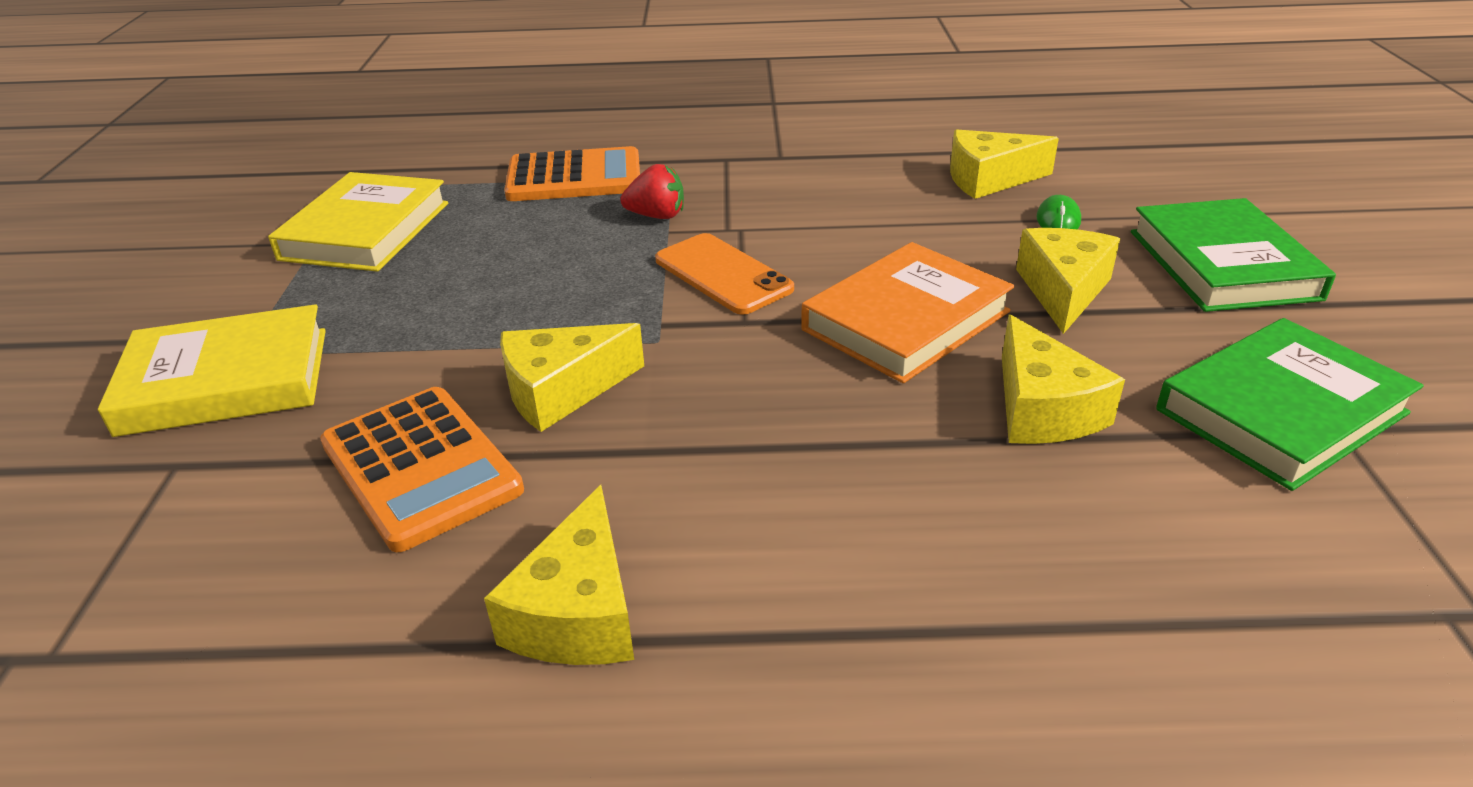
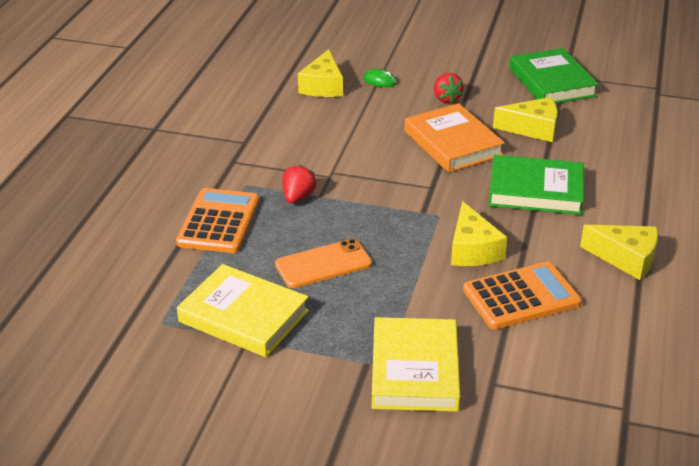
camera: 75 degrees left, 0 degrees up
orange phone [655,233,794,314] -> orange phone moved to [275,239,372,288]
yellow cheese [1016,228,1120,334] -> red strawberry [434,73,464,104]
green book [1131,198,1336,312] -> green book moved to [489,155,584,215]

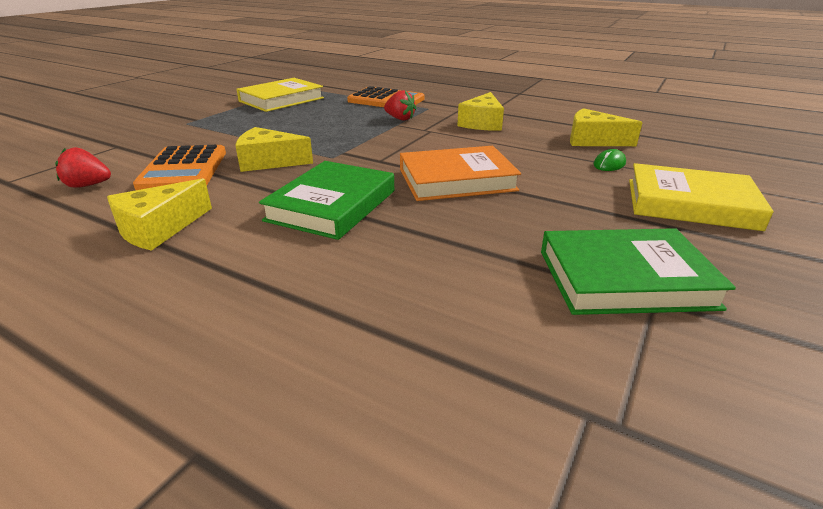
camera: 105 degrees right, 5 degrees down
orange phone [275,239,372,288] -> none
yellow book [372,317,460,412] -> yellow book moved to [629,163,774,231]
red strawberry [434,73,464,104] -> red strawberry moved to [55,147,111,188]
yellow cheese [493,97,558,142] -> yellow cheese moved to [457,92,504,131]

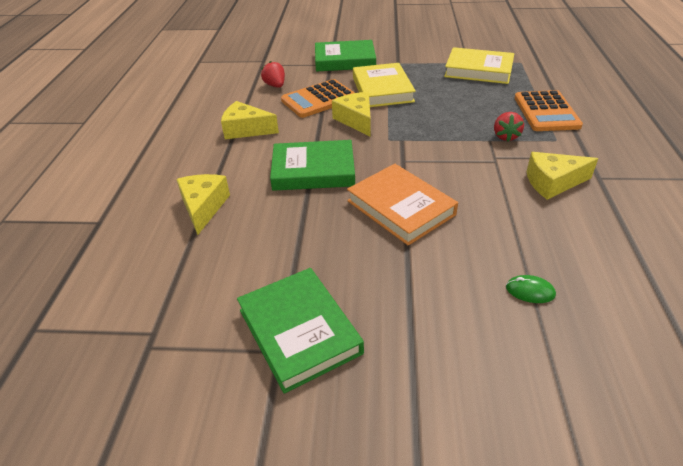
camera: 65 degrees right, 10 degrees up
yellow cheese [570,108,643,146] -> yellow cheese moved to [176,174,230,235]
yellow book [629,163,774,231] -> yellow book moved to [353,63,416,107]
none -> green book [315,40,376,71]

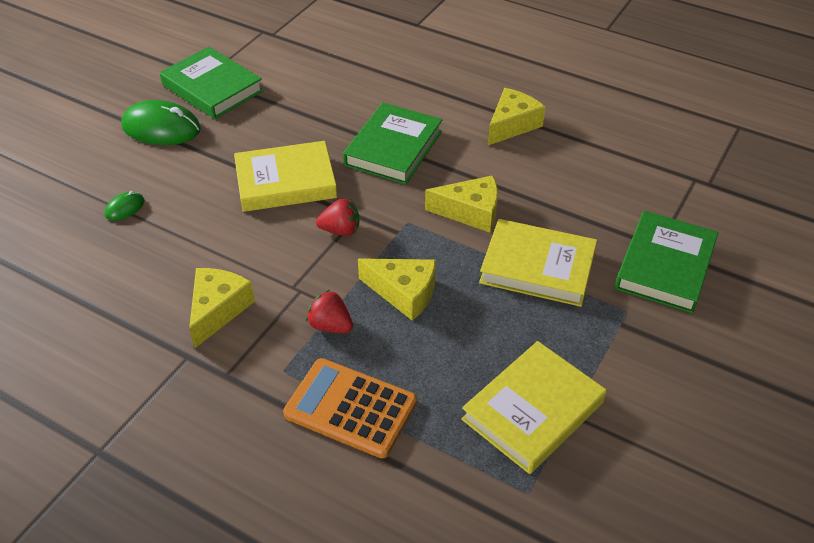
camera: 115 degrees right, 5 degrees up
yellow cheese [176,174,230,235] -> yellow cheese moved to [358,258,436,321]
green book [237,268,364,394] -> green book turned 45 degrees clockwise [160,47,263,119]
red strawberry [261,61,285,88] -> red strawberry moved to [316,199,360,236]
orange calculator [281,79,355,118] -> none
orange book [347,164,458,246] -> yellow book [234,141,337,212]
none -> green mouse [121,100,201,145]

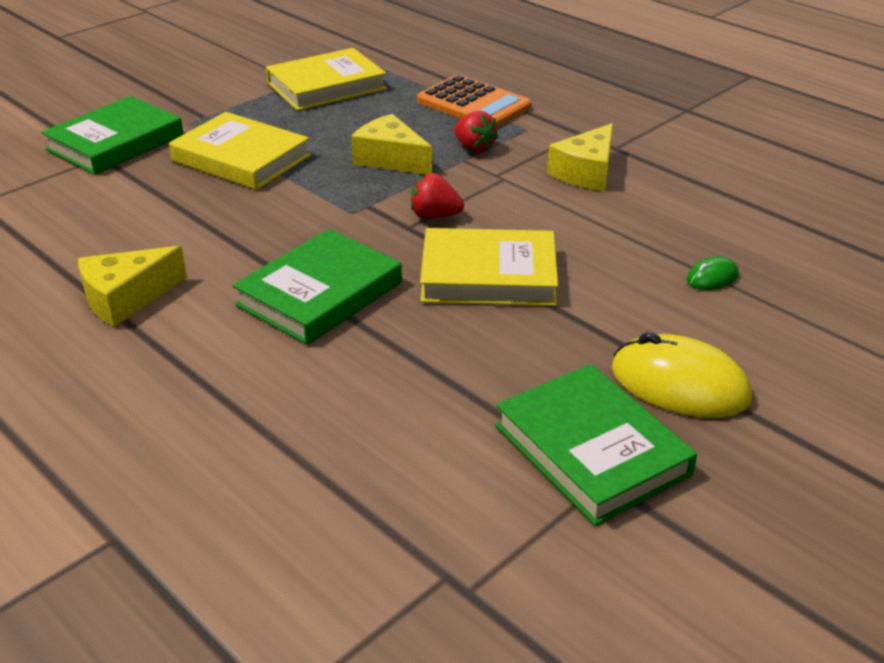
camera: 165 degrees left, 10 degrees down
green mouse [121,100,201,145] -> yellow mouse [612,332,752,418]
yellow cheese [425,175,498,233] -> none

